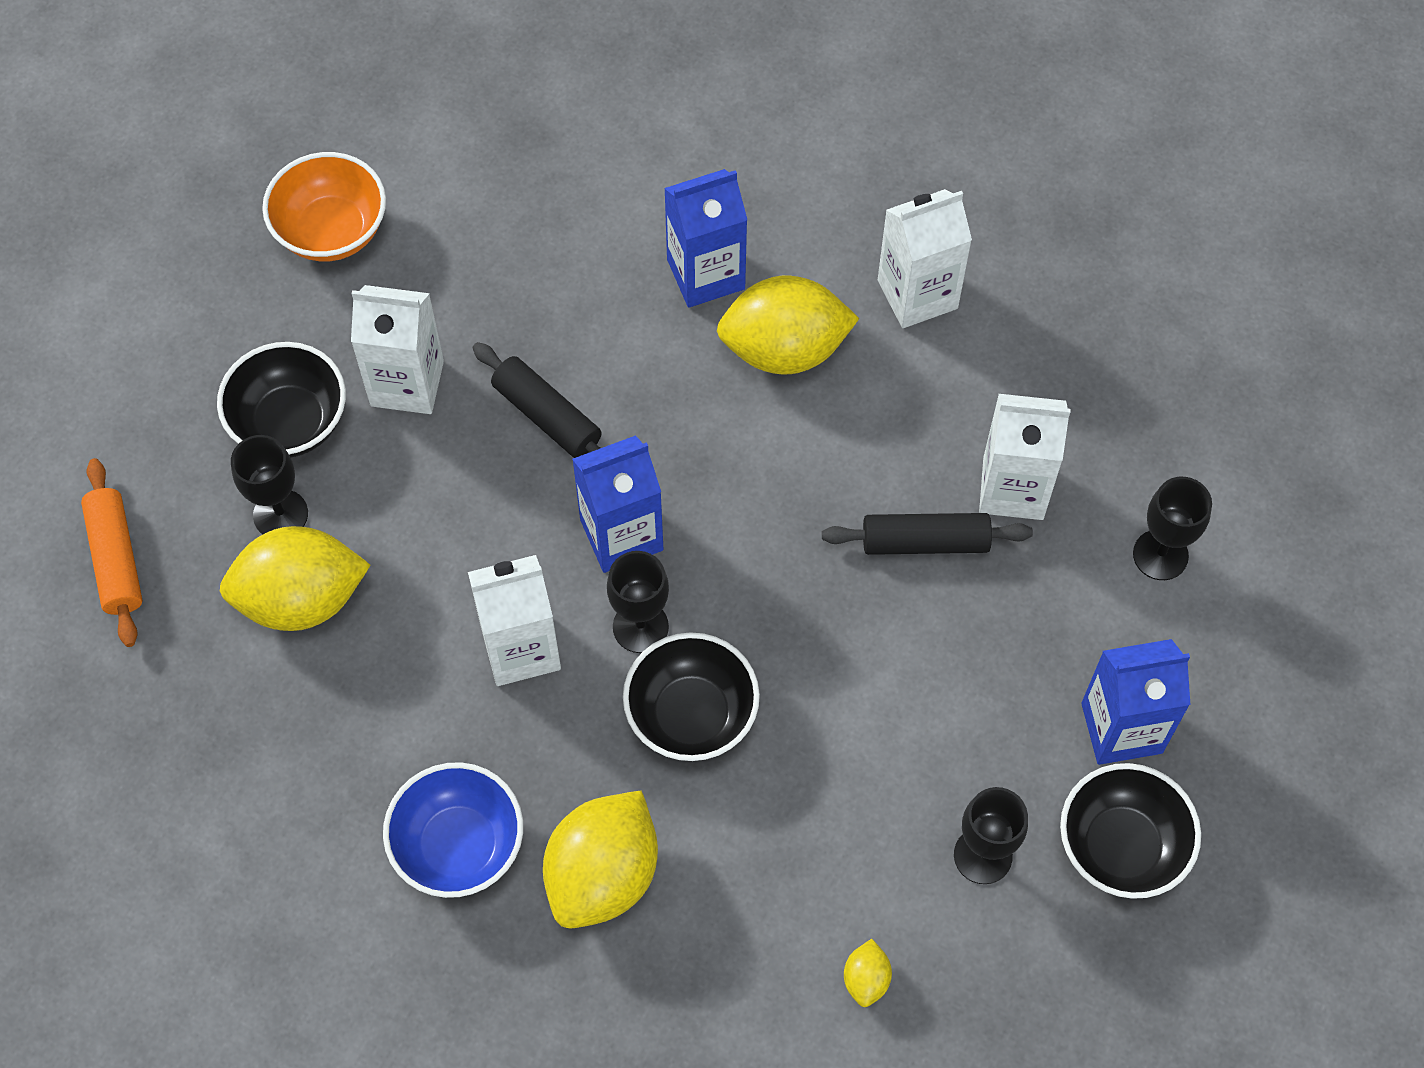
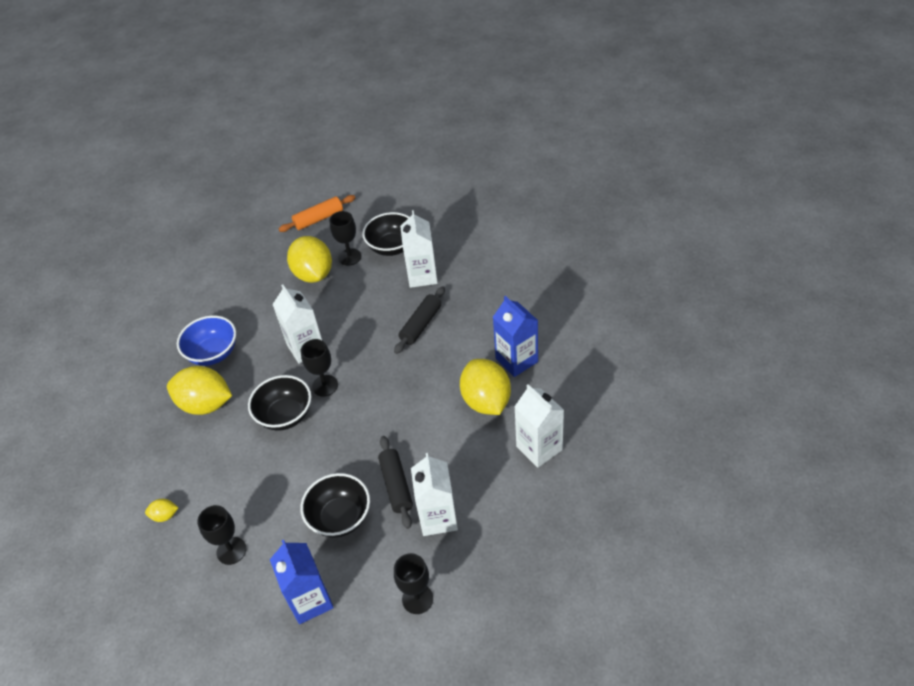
camera: 80 degrees right, 15 degrees down
orange bowl [262,152,386,261] -> none
blue carton [572,435,664,573] -> none
black bowl [1060,763,1201,899] -> black bowl moved to [300,473,370,537]

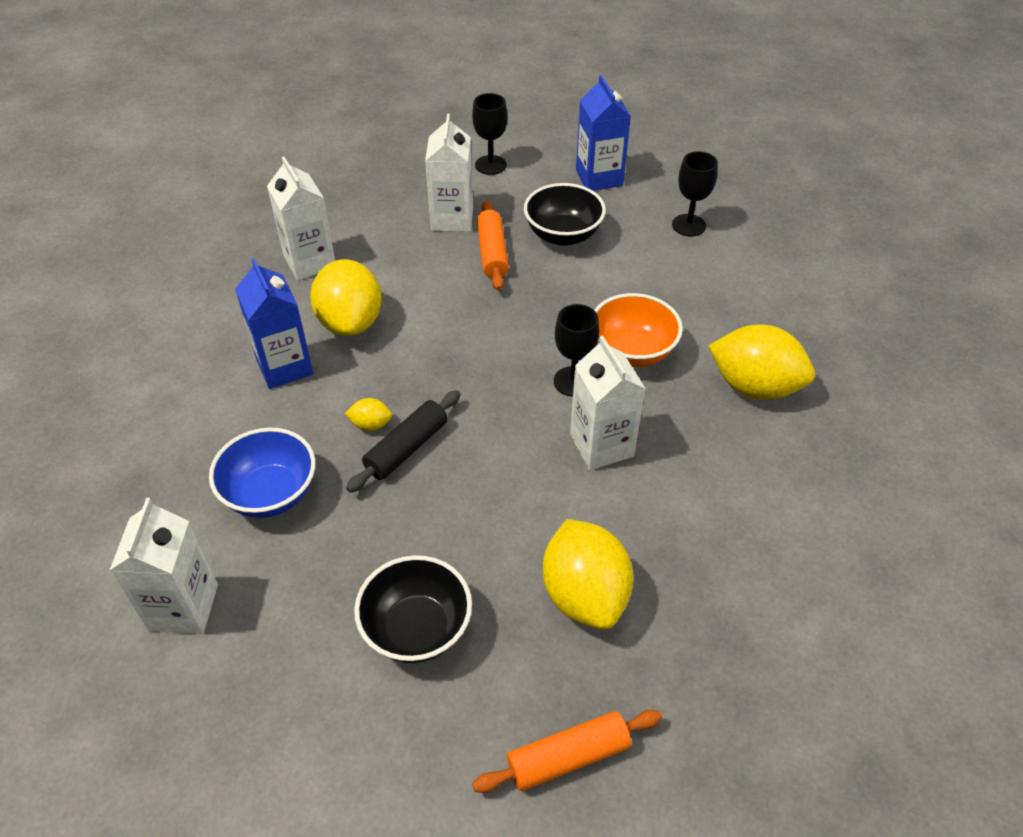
camera: 175 degrees left, 0 degrees up
yellow lemon [145,499,178,522] -> yellow lemon moved to [345,398,392,431]
blue bowl [177,316,236,366] -> blue bowl moved to [209,428,316,518]
black bowl [248,375,311,431] -> orange bowl [594,293,683,367]
black goblet [330,211,361,266] -> none
black rolling pin [378,436,413,529] -> orange rolling pin [477,200,509,291]
white carton [400,210,438,288] -> white carton moved to [109,498,218,634]

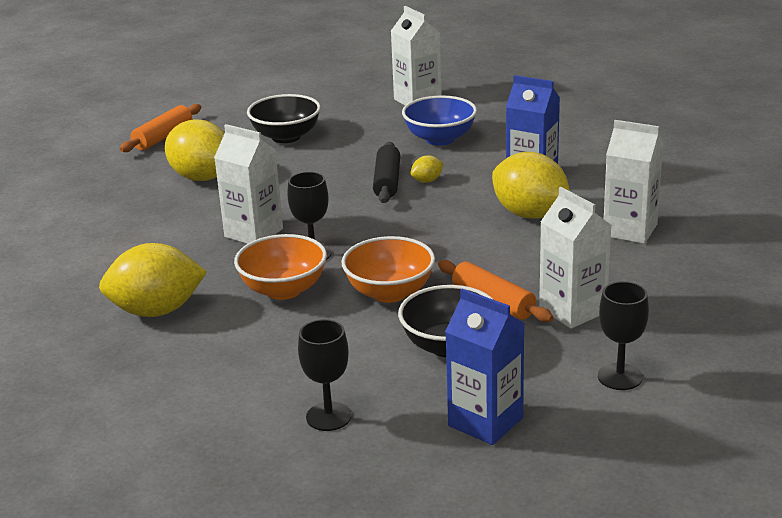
camera: 145 degrees right, 20 degrees down
none -> orange bowl [342,236,435,303]

